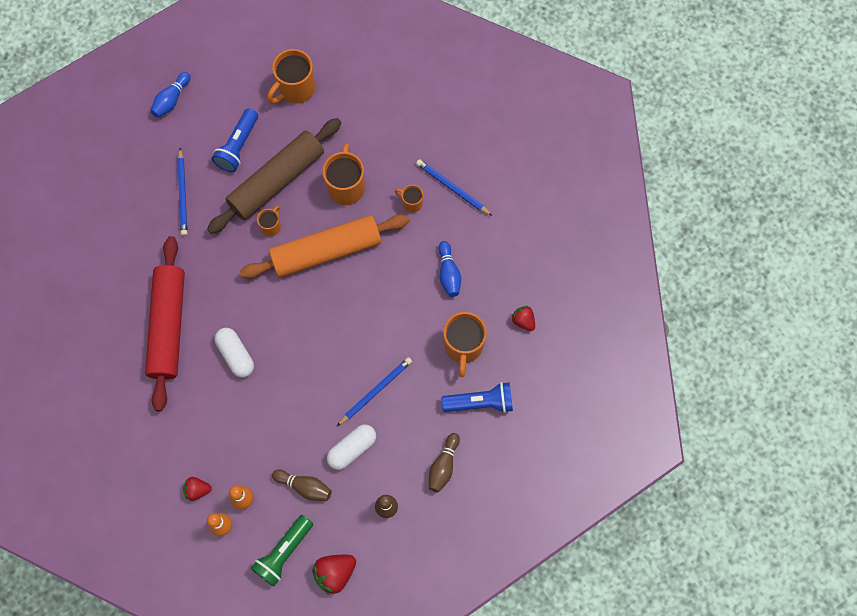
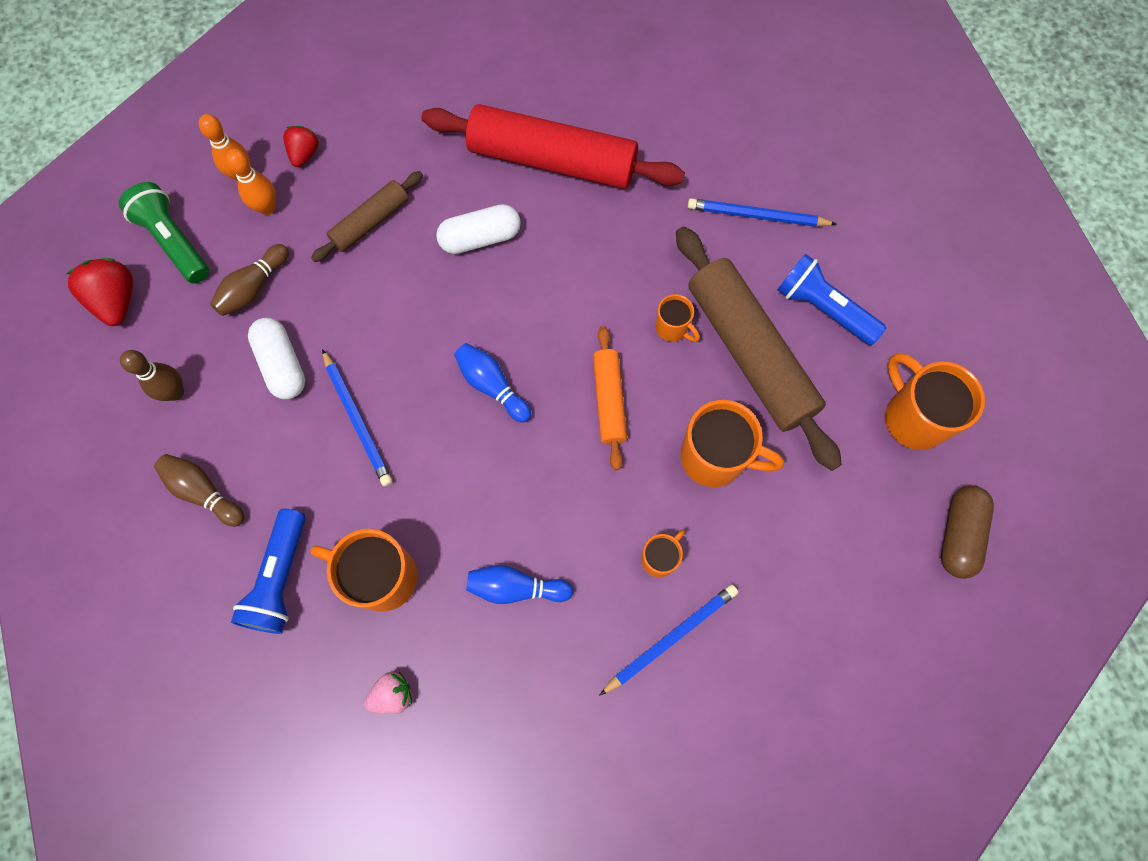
camera: 105 degrees right, 0 degrees up
blue bowling pin [151,72,191,118] -> blue bowling pin moved to [454,343,531,422]
orange rolling pin [240,214,410,279] -> orange rolling pin [593,326,627,470], size x0.52
red strawberry [511,306,535,331] -> pink strawberry [364,672,412,714]
none -> brown rolling pin [311,171,423,262]
none -> brown capsule [941,485,994,579]

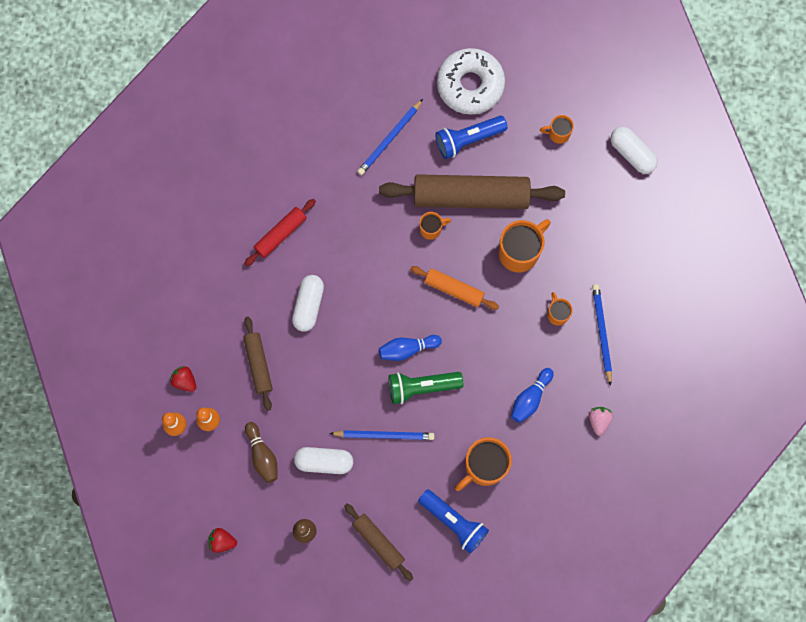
camera: 60 degrees left, 5 degrees up
red strawberry [67,258,133,326] -> red strawberry [208,528,237,553], size x0.63
green flashlight [119,182,209,284] -> green flashlight moved to [389,372,463,404]
brown bowling pin [154,454,244,527] -> brown rolling pin [344,504,413,581]
pink strawberry [364,672,412,714] -> pink strawberry moved to [589,407,613,435]
red rolling pin [422,104,685,189] -> red rolling pin [244,199,316,266], size x0.52
orange mug [885,353,985,450] -> orange mug [540,115,574,144], size x0.53
brown capsule [941,485,994,579] -> white capsule [611,127,658,174]
none -> white donut [437,48,505,115]

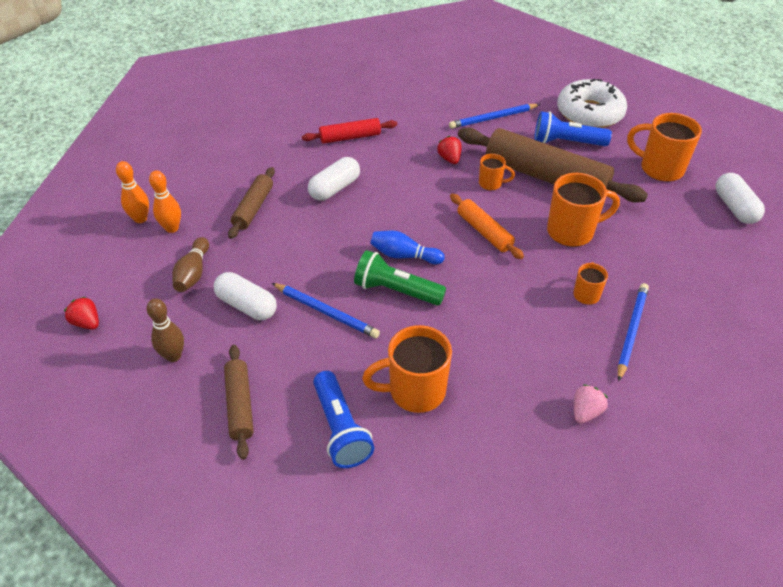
camera: 30 degrees right, 30 degrees down
red strawberry [170,366,196,392] -> red strawberry moved to [437,136,461,164]
blue bowling pin [511,368,554,423] -> none
orange mug [540,115,574,144] -> orange mug [627,113,702,182], size x1.88

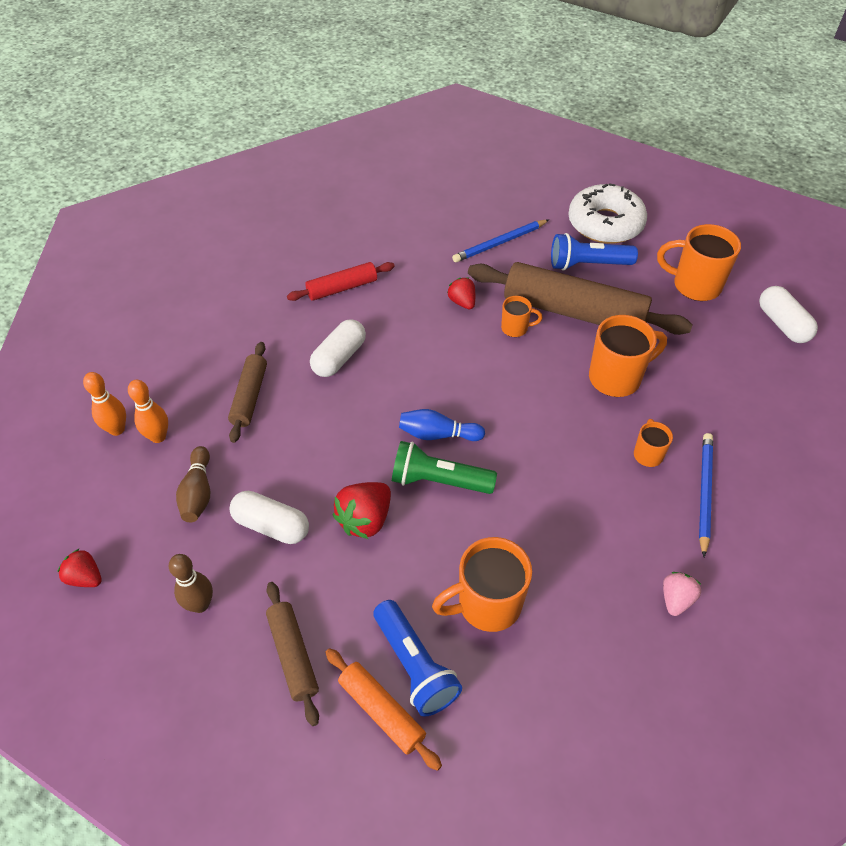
camera: 10 degrees left, 5 degrees up
blue pencil [272,283,380,338] -> red strawberry [332,482,391,539]
orange rolling pin [450,194,524,259] -> orange rolling pin moved to [325,648,442,771]

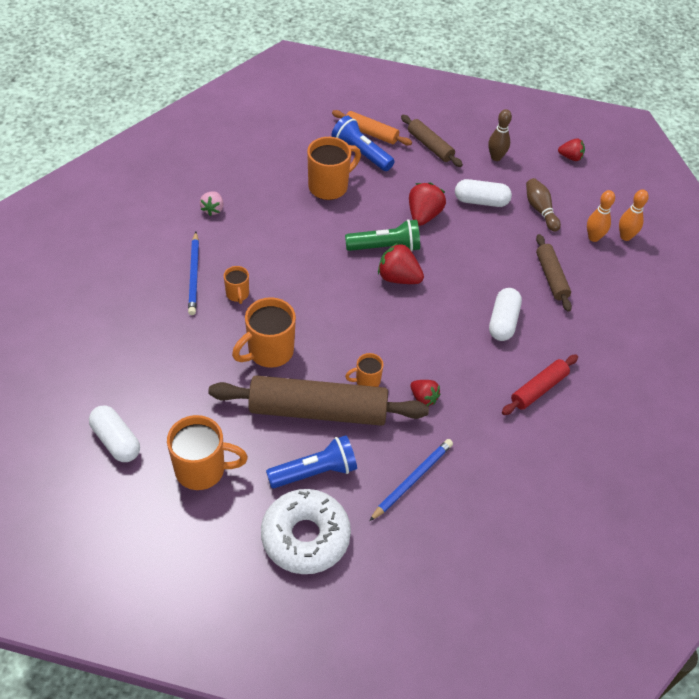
camera: 160 degrees right, 0 degrees up
blue bowling pin [399,409,485,441] -> red strawberry [378,243,424,284]

